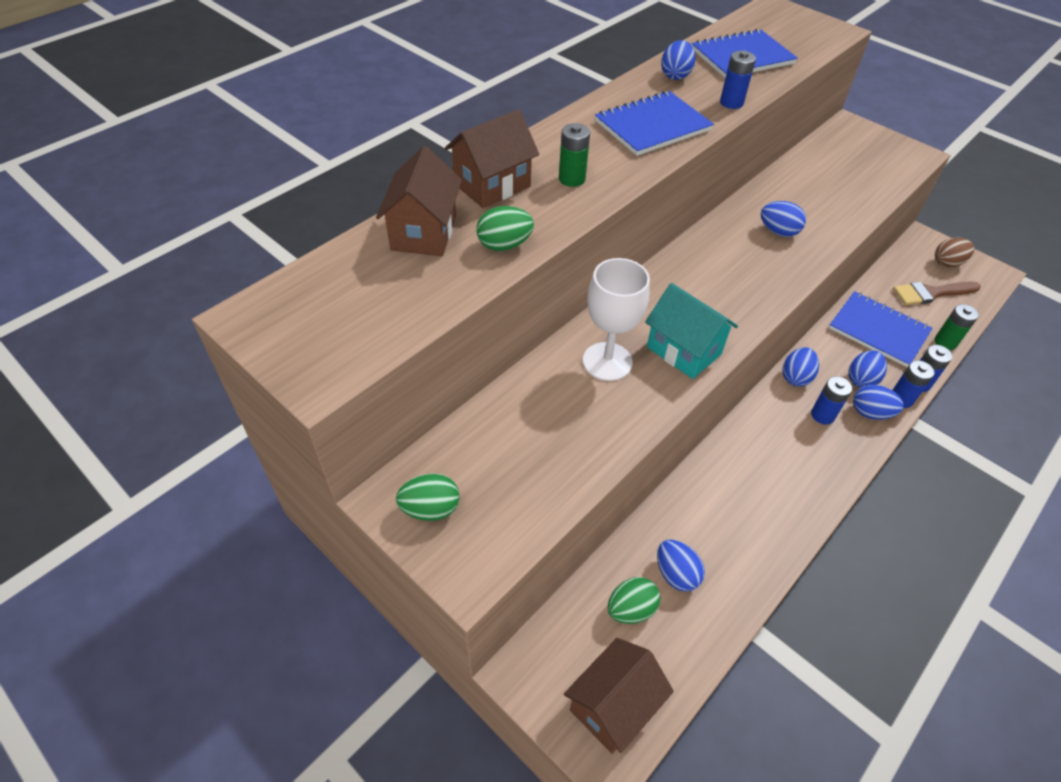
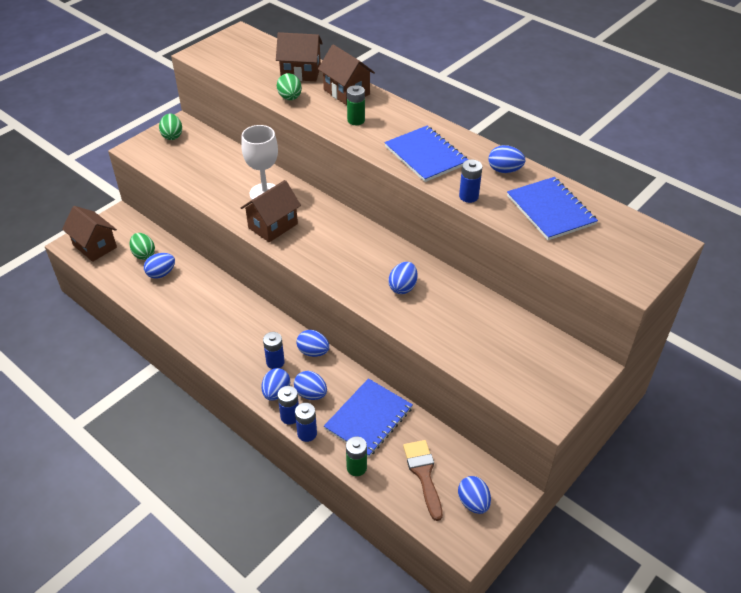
camera: 90 degrees right, 5 degrees down
turquoise house [645,283,738,379] -> brown house [241,180,301,242]
brown egg [935,238,974,268] -> blue egg [458,476,491,514]

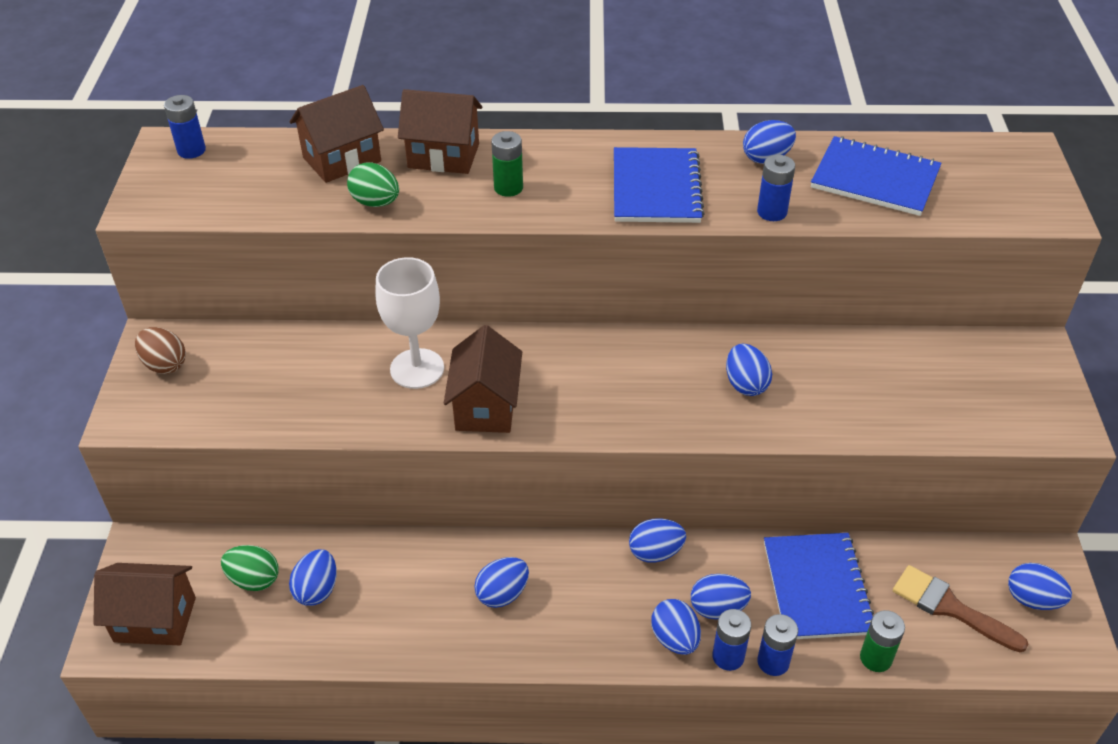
camera: 40 degrees left, 0 degrees up
green egg [159,114,182,140] -> brown egg [135,327,186,374]
blue battery [263,332,285,369] -> blue battery moved to [164,95,206,159]
blue notebook [384,126,468,182] -> blue notebook turned 75 degrees clockwise [614,147,705,223]
none -> blue egg [474,557,529,608]

